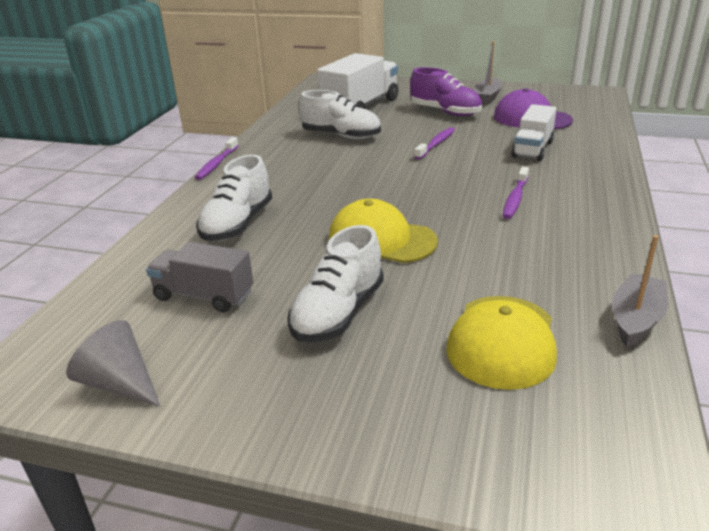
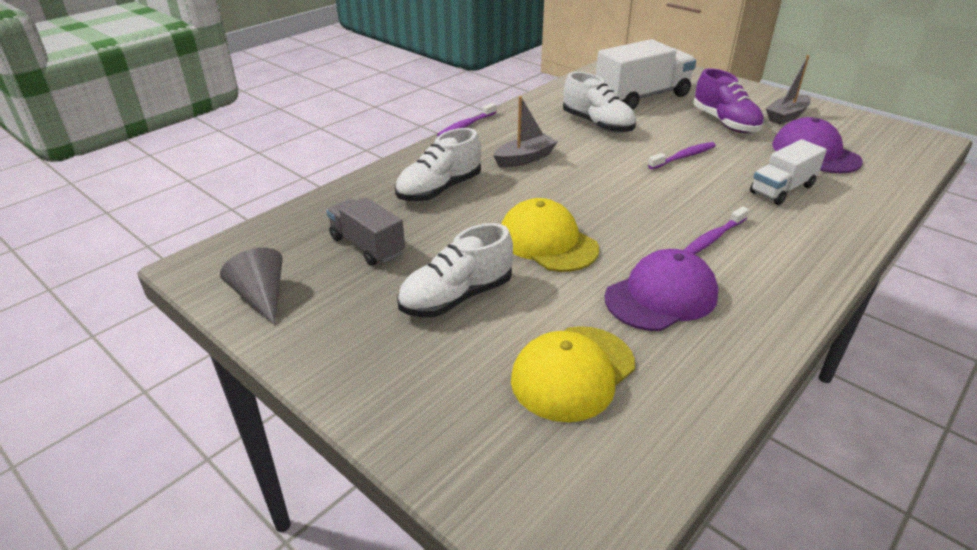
camera: 25 degrees right, 5 degrees up
grey boat [612,235,668,347] -> grey boat moved to [493,96,558,167]
none -> purple cap [605,249,718,331]

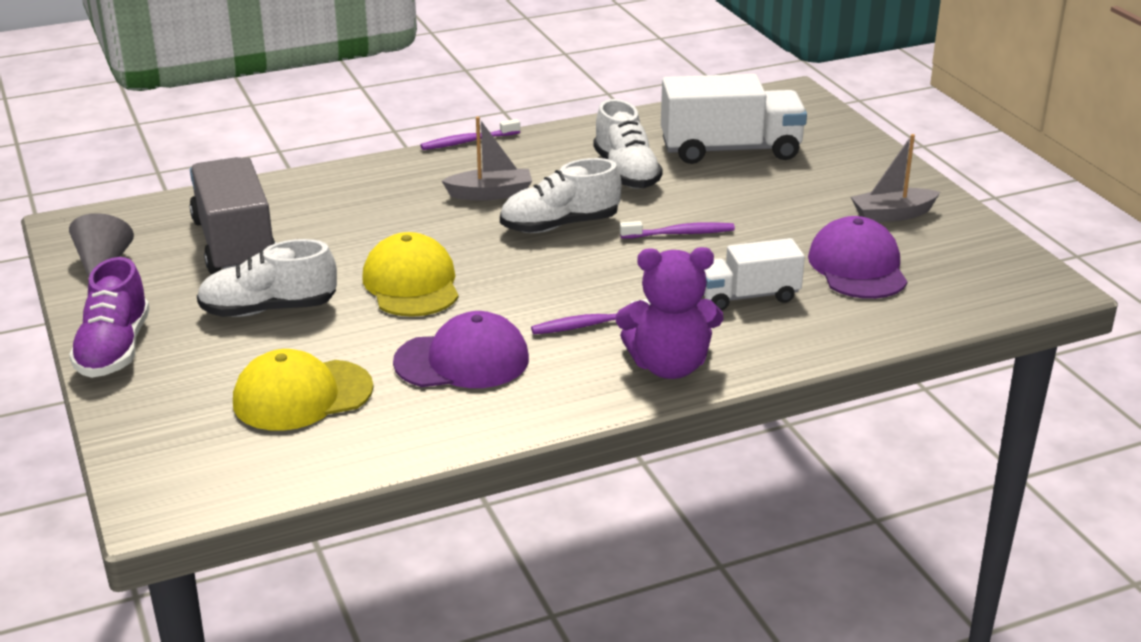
camera: 25 degrees right, 5 degrees down
grey truck [327,197,405,266] -> grey truck [189,157,276,274], size x1.63
white shoe [395,128,481,202] -> white shoe moved to [500,158,622,233]
purple shoe [693,68,764,133] -> purple shoe moved to [69,257,150,378]
none -> purple teddy bear [616,247,723,379]

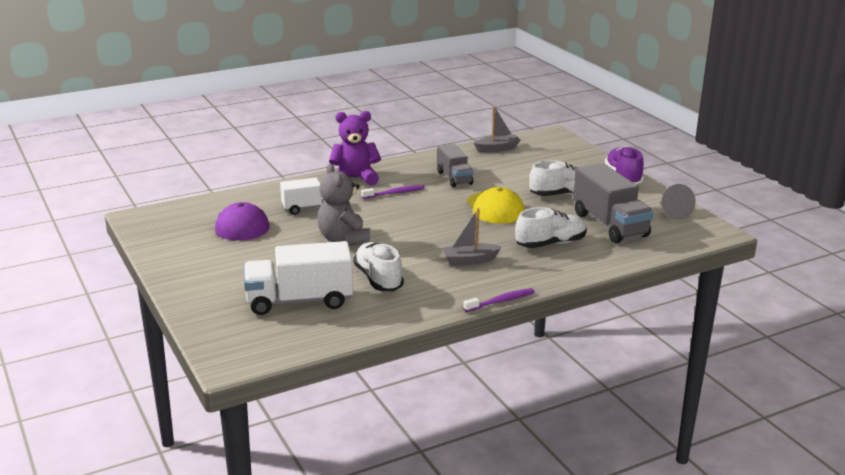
camera: 175 degrees right, 5 degrees down
yellow cap [233,349,373,431] -> none
purple cap [393,311,529,388] -> grey truck [437,144,473,187]
white shoe [500,158,622,233] -> white shoe moved to [515,207,587,248]
purple toothbrush [620,221,735,239] -> grey teddy bear [317,163,370,245]
grey boat [851,134,940,222] -> grey boat moved to [474,106,521,152]

